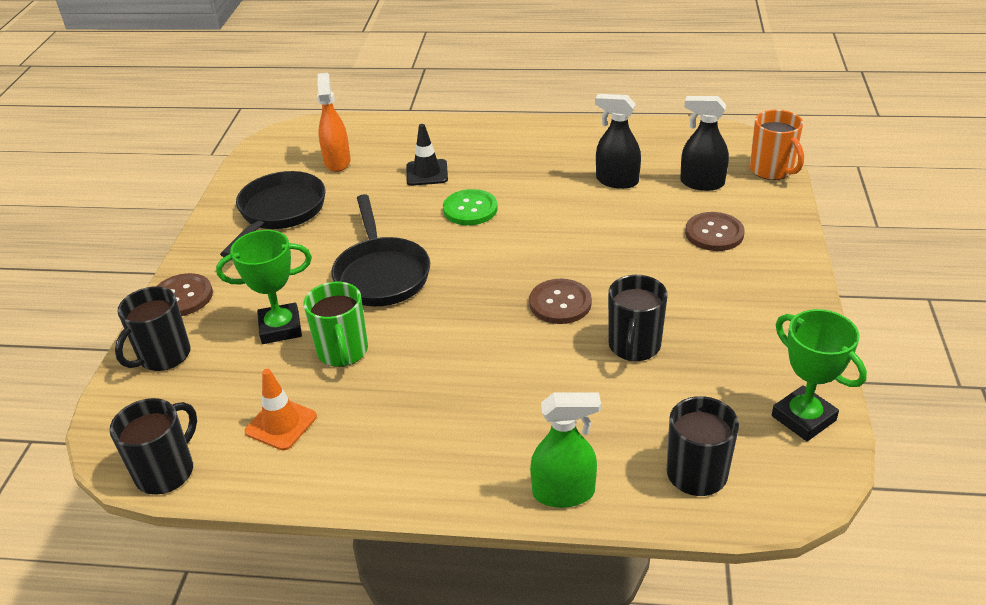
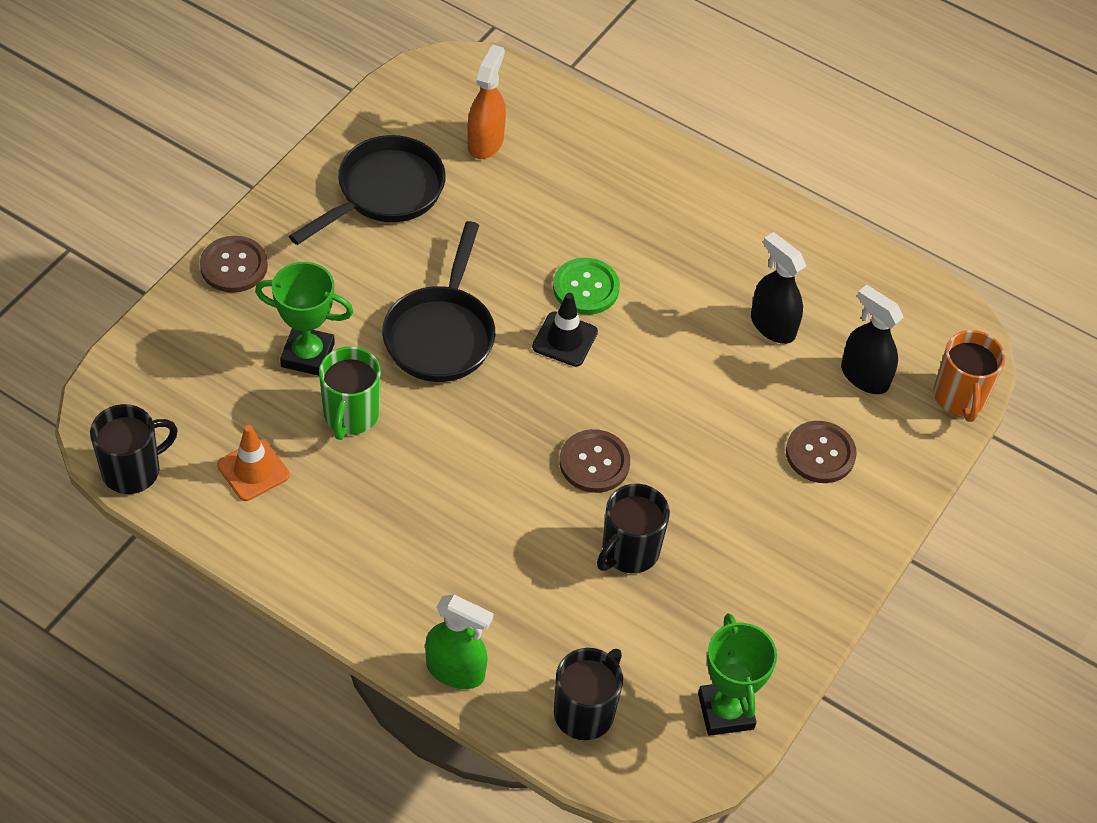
camera: 20 degrees right, 15 degrees up
black mug [115,286,191,371] -> none
black traffic cone [406,124,448,186] -> black traffic cone moved to [532,293,598,367]

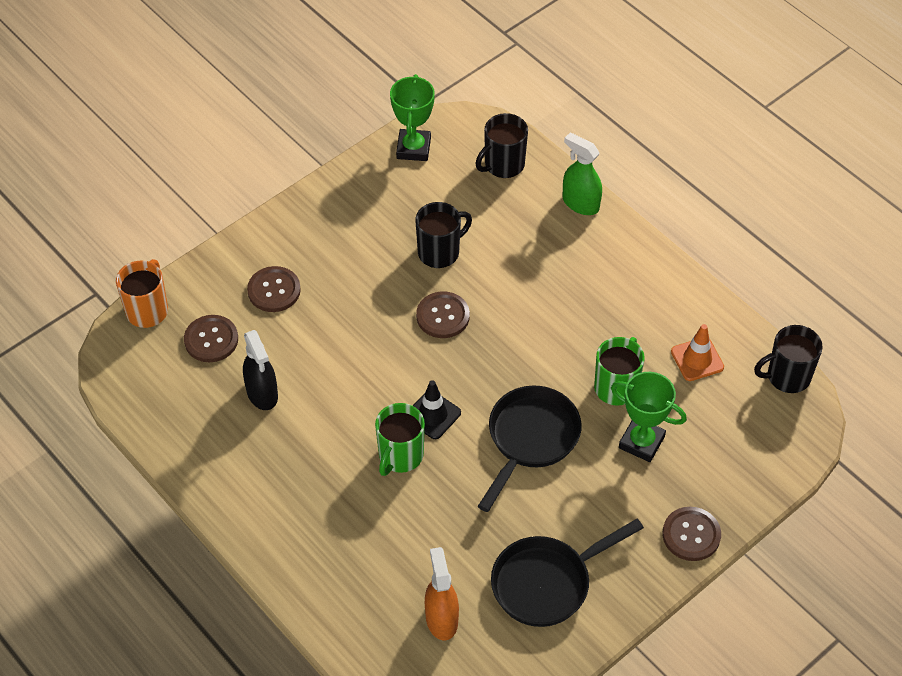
camera: 160 degrees left, 0 degrees up
orange spray bottle [467,44,506,159] -> orange spray bottle turned 135 degrees clockwise [425,547,459,640]
green button [553,258,620,315] -> green mug [375,403,425,476]
black spray bottle [841,285,904,394] -> brown button [184,315,238,362]

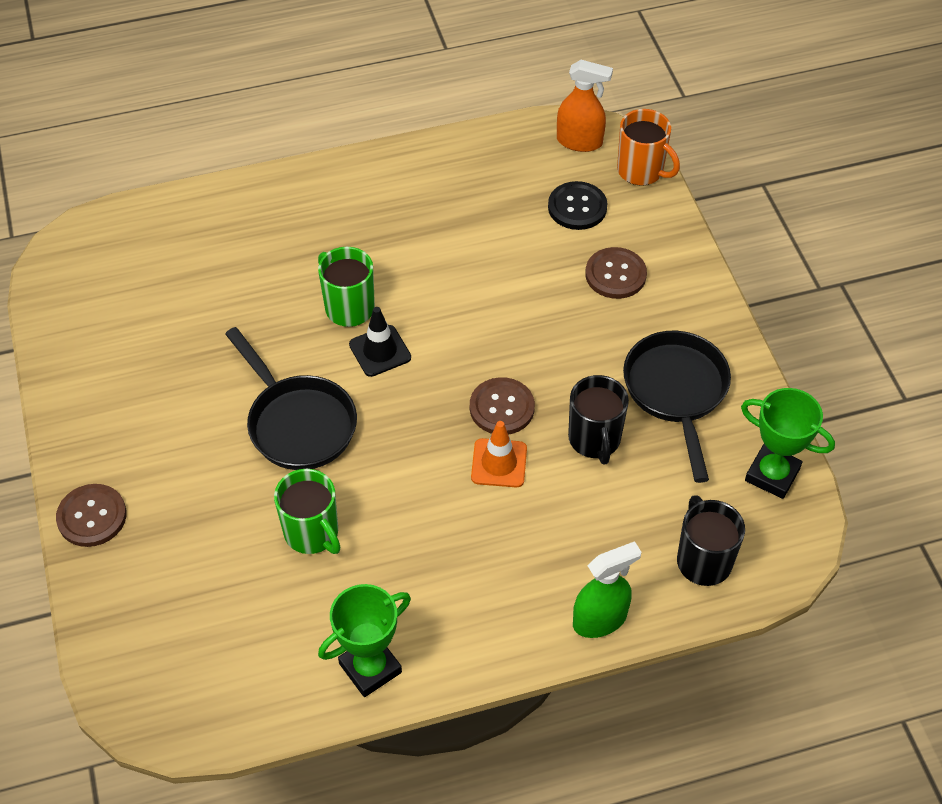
camera: 115 degrees right, 0 degrees up
brown button [184,315,238,362] -> black button [548,181,607,230]
black spray bottle [243,330,278,410] -> none
orange spray bottle [425,547,459,640] -> orange spray bottle moved to [557,60,613,152]
black pan [491,519,644,627] -> black pan moved to [623,331,731,483]
green trophy [611,372,687,462] -> green trophy moved to [318,584,411,697]
orange traffic cone [671,324,724,381] -> orange traffic cone moved to [471,421,527,487]
black mug [754,325,823,393] -> none

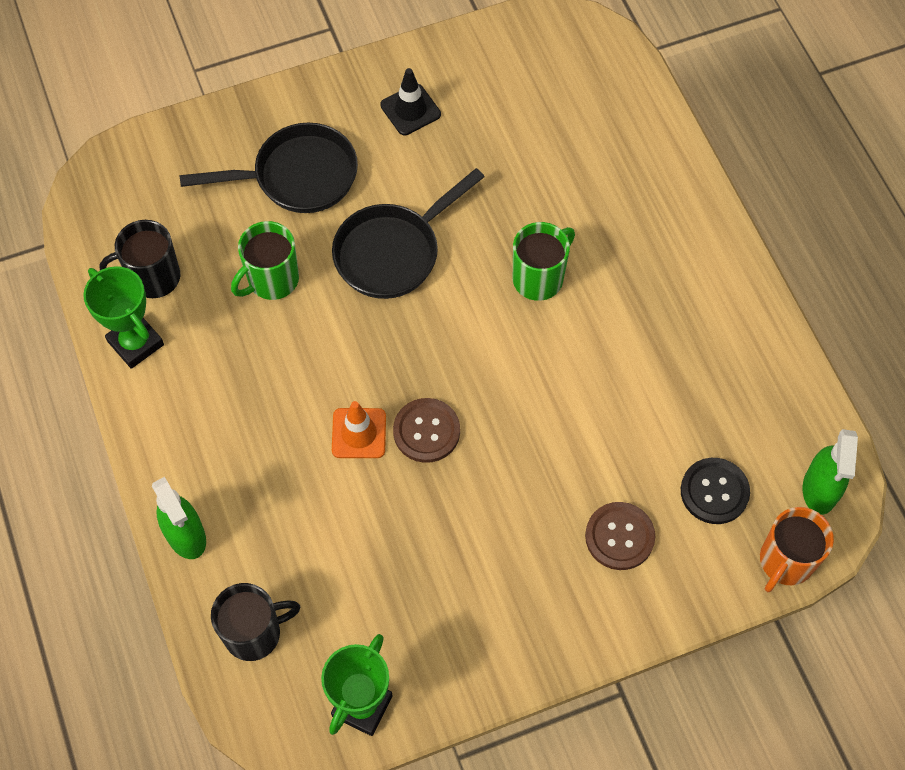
camera: 85 degrees right, 10 degrees up
brown button [56,484,126,547] -> none
black traffic cone [349,307,411,377] -> black traffic cone moved to [380,68,441,135]
orange spray bottle [557,60,613,152] -> green spray bottle [803,429,858,515]
black mug [568,375,629,464] -> black mug moved to [99,220,180,298]
black pan [623,331,731,483] -> black pan moved to [179,123,358,213]

